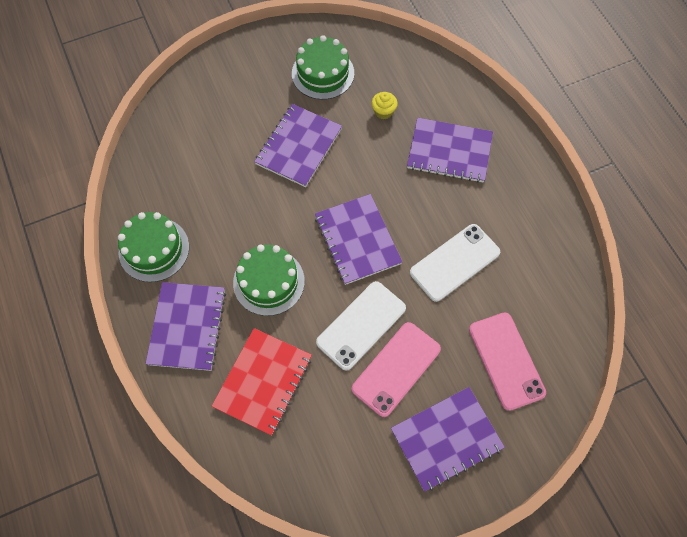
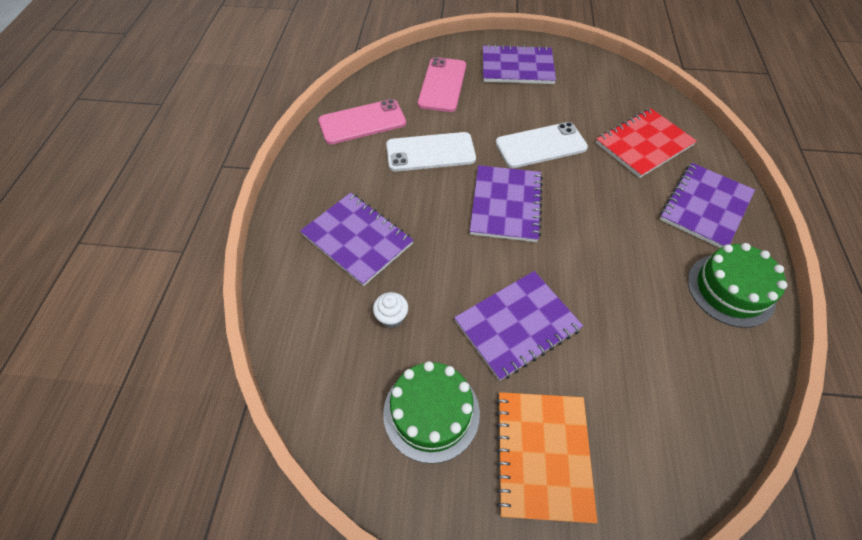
camera: 150 degrees left, 10 degrees down
green cake [233,245,305,316] -> none
pink phone [352,322,441,417] -> pink phone moved to [318,99,406,144]
yellow cupcake [371,92,398,119] -> white cupcake [373,292,408,328]
none -> orange notebook [496,392,597,523]

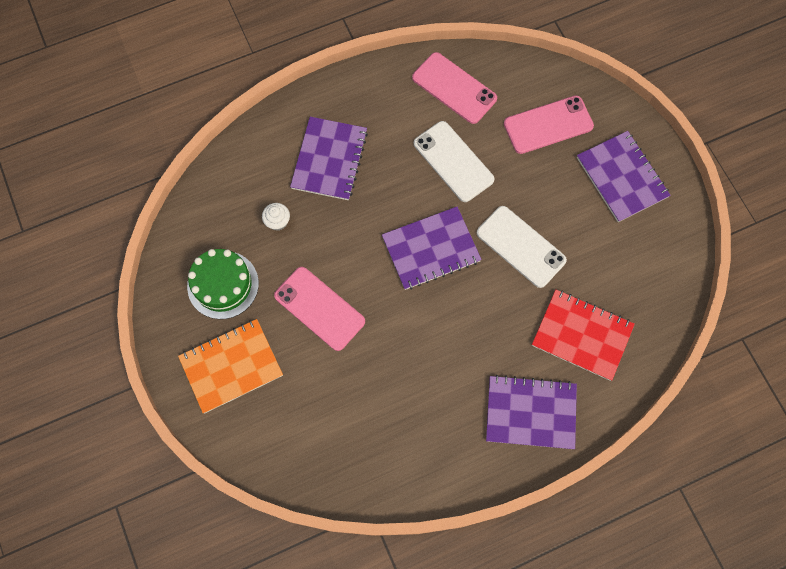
camera: 60 degrees right, 15 degrees up
purple notebook [454,271,583,381] -> pink phone [274,267,365,351]
green cake [688,243,787,328] -> none

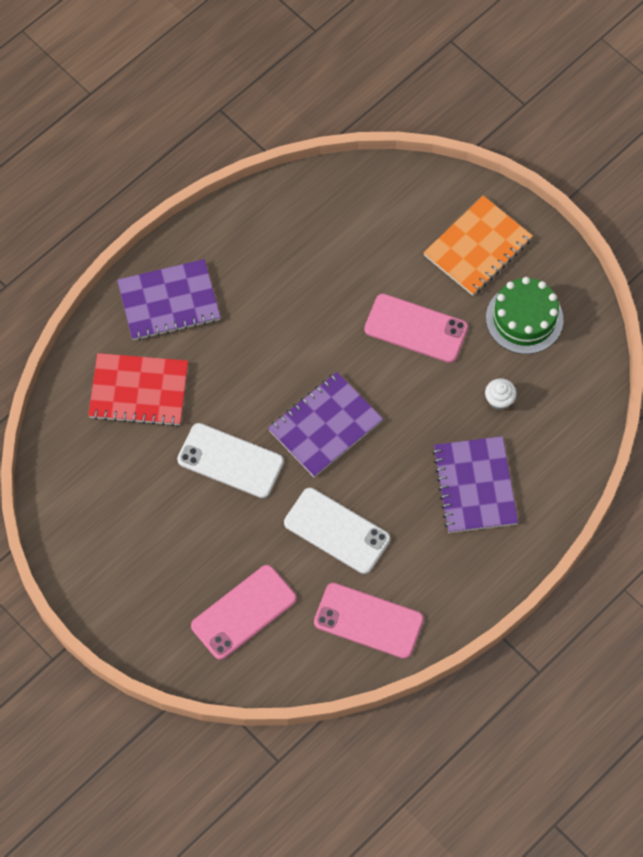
camera: 160 degrees right, 5 degrees down
purple notebook [577,131,671,222] -> none

